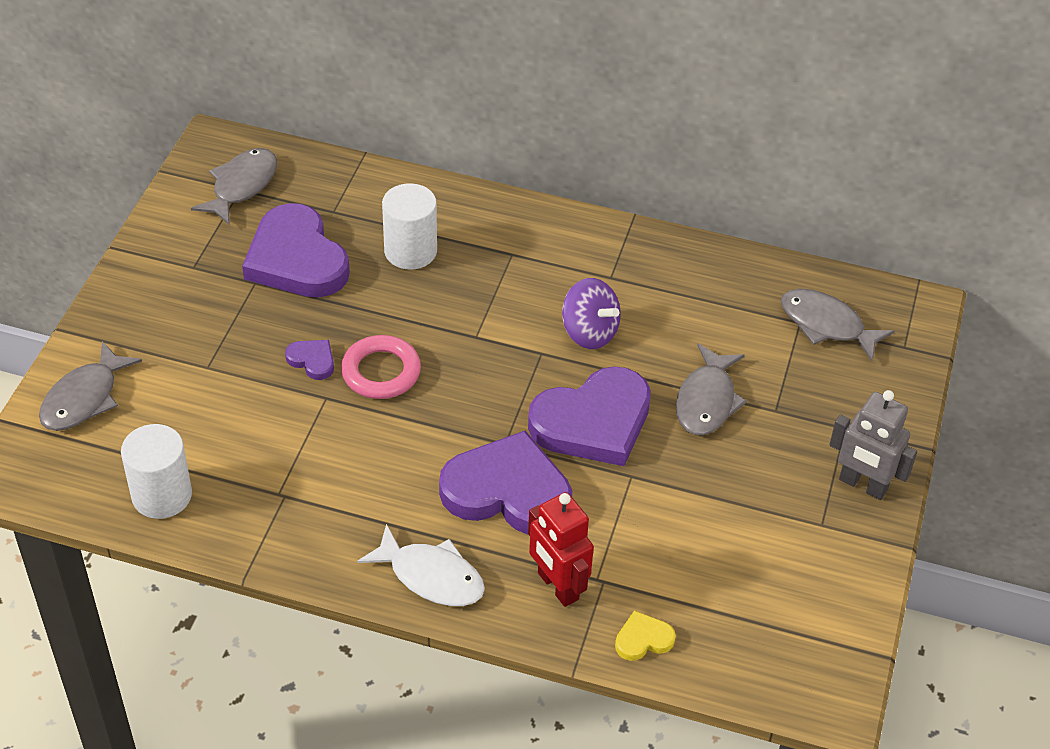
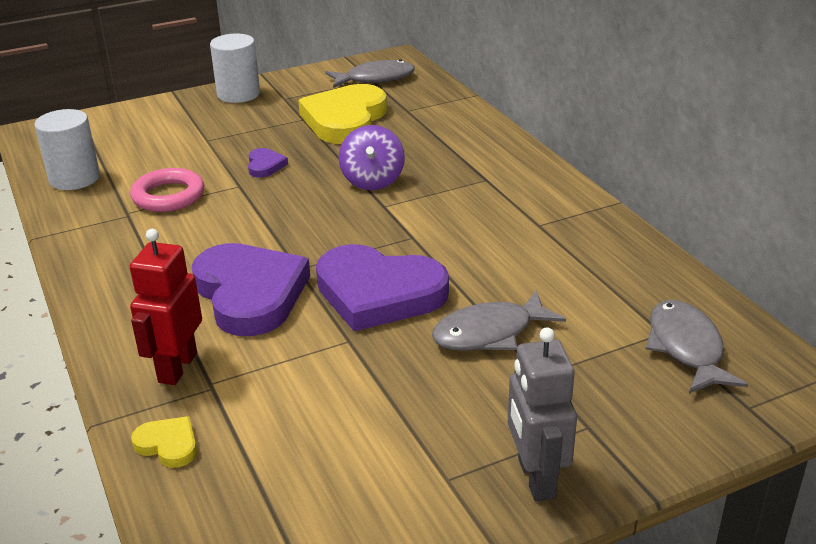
camera: 50 degrees right, 15 degrees down
grey fish [39,341,142,431] -> none
purple heart [242,203,350,297] -> yellow heart [298,84,387,144]
pink ring [341,335,421,399] -> pink ring moved to [130,168,204,212]
white fish [357,524,485,606] -> none
white cylinder [382,183,437,270] -> white cylinder moved to [210,34,260,103]
purple spinning top [562,278,621,349] -> purple spinning top moved to [339,125,405,190]

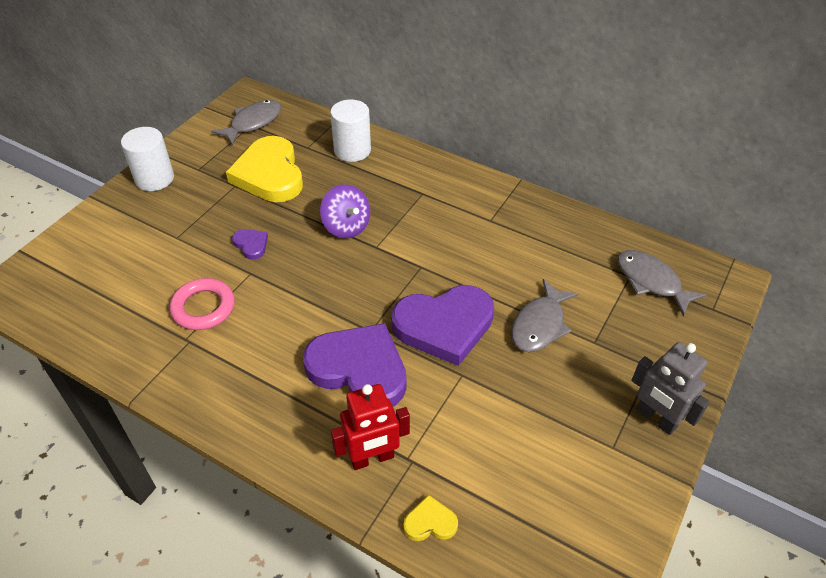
camera: 35 degrees left, 15 degrees up
white cylinder [34,109,100,190] -> white cylinder moved to [330,99,371,162]
red robot [130,229,202,385] -> red robot turned 90 degrees counterclockwise [331,384,410,470]

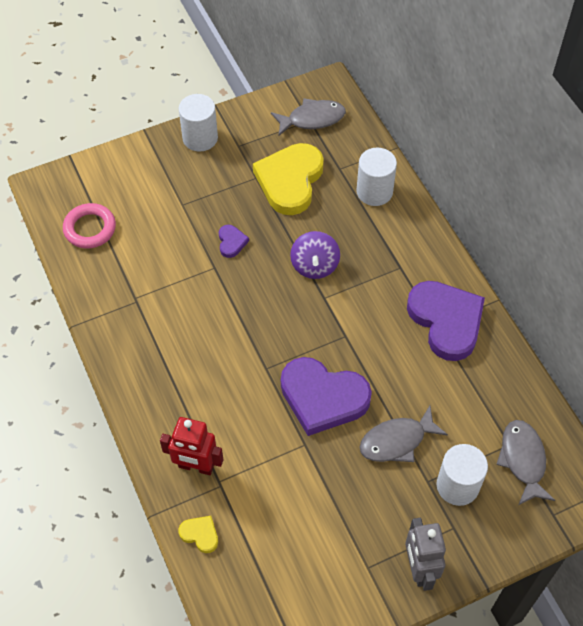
camera: 35 degrees right, 10 degrees up
pink ring [169,278,235,330] -> pink ring moved to [63,203,116,249]
purple heart [303,323,407,407] -> purple heart moved to [407,281,485,361]
none -> white cylinder [436,444,488,506]

